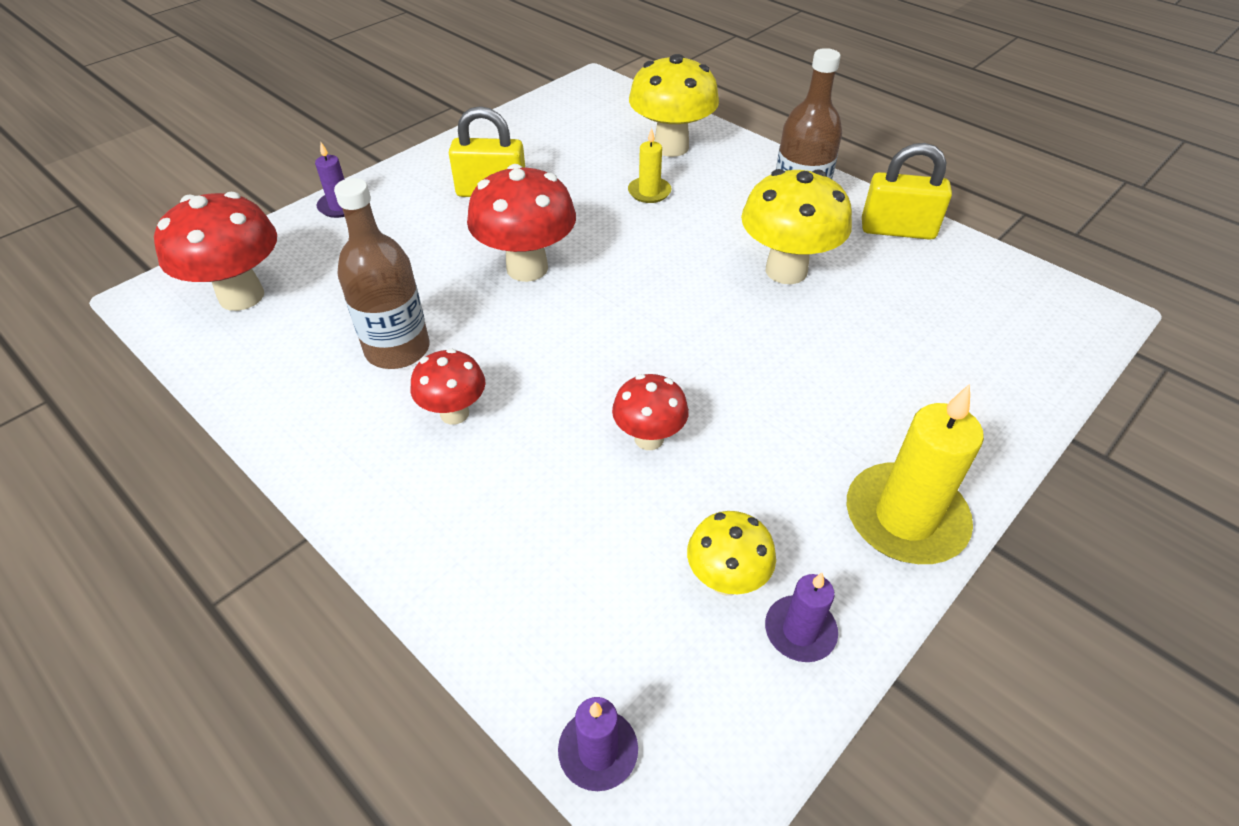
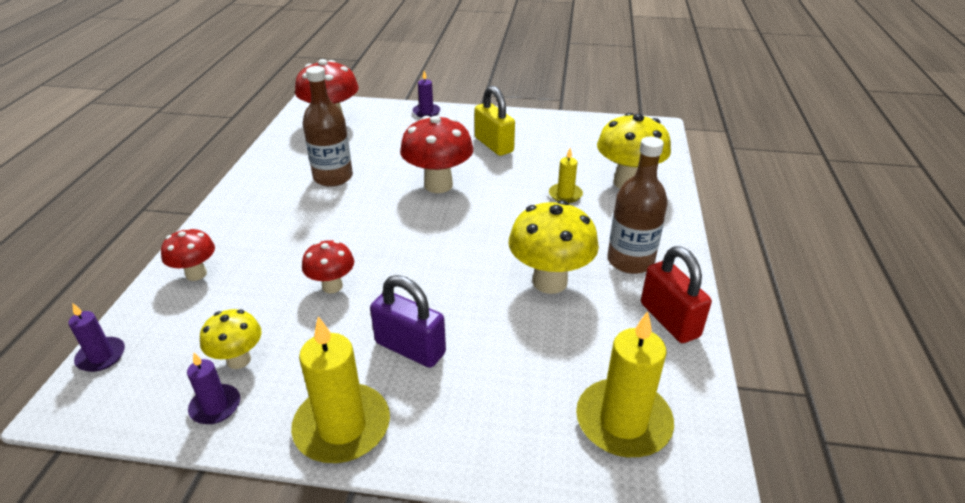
camera: 55 degrees right, 10 degrees down
red mushroom [411,349,486,425] -> red mushroom moved to [161,228,215,281]
yellow padlock [862,143,952,240] -> red padlock [641,246,712,343]
none -> purple padlock [370,275,446,368]
none -> yellow candle [576,311,674,457]

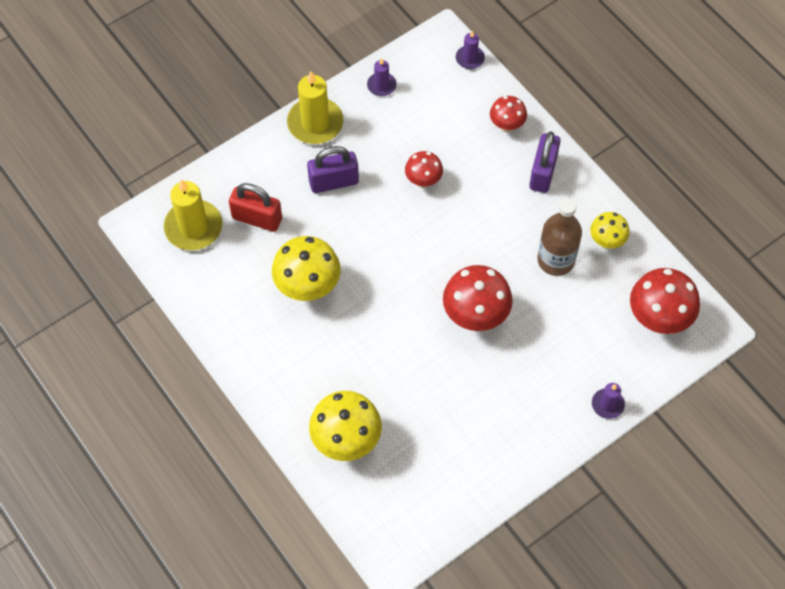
camera: 135 degrees right, 25 degrees up
yellow mushroom [200,309,262,369] -> yellow mushroom moved to [590,212,630,249]
yellow padlock [474,86,515,156] -> none
yellow candle [549,148,583,203] -> none
brown bottle [607,136,667,274] -> none
red padlock [641,246,712,343] -> red padlock moved to [229,183,282,232]
none -> purple padlock [529,131,560,193]

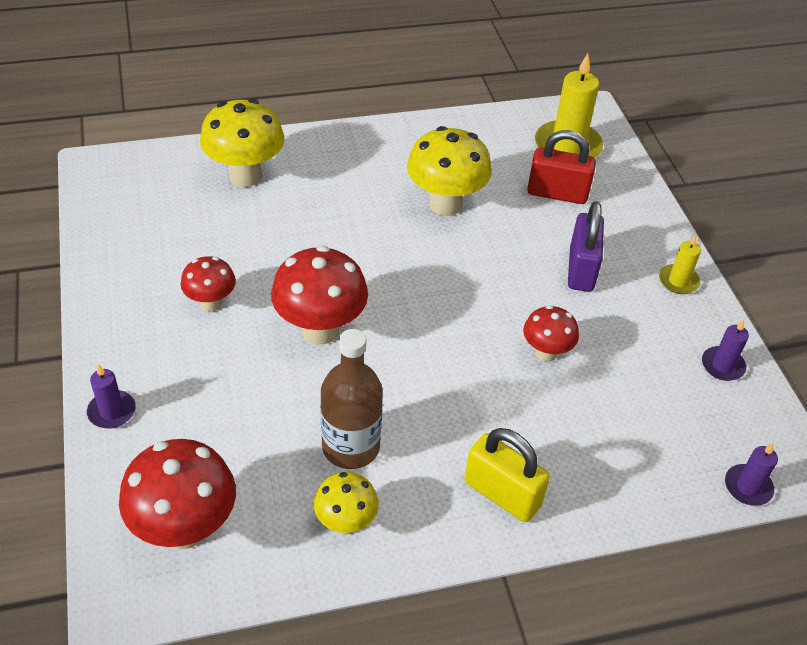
camera: 110 degrees right, 15 degrees down
red padlock [229,183,282,232] -> red padlock turned 60 degrees clockwise [527,130,596,204]
yellow candle [287,71,343,144] -> yellow candle [659,234,701,294], size x0.53
red mushroom [490,96,527,132] -> red mushroom moved to [181,256,236,312]
purple padlock [529,131,560,193] -> yellow padlock [465,428,550,522]

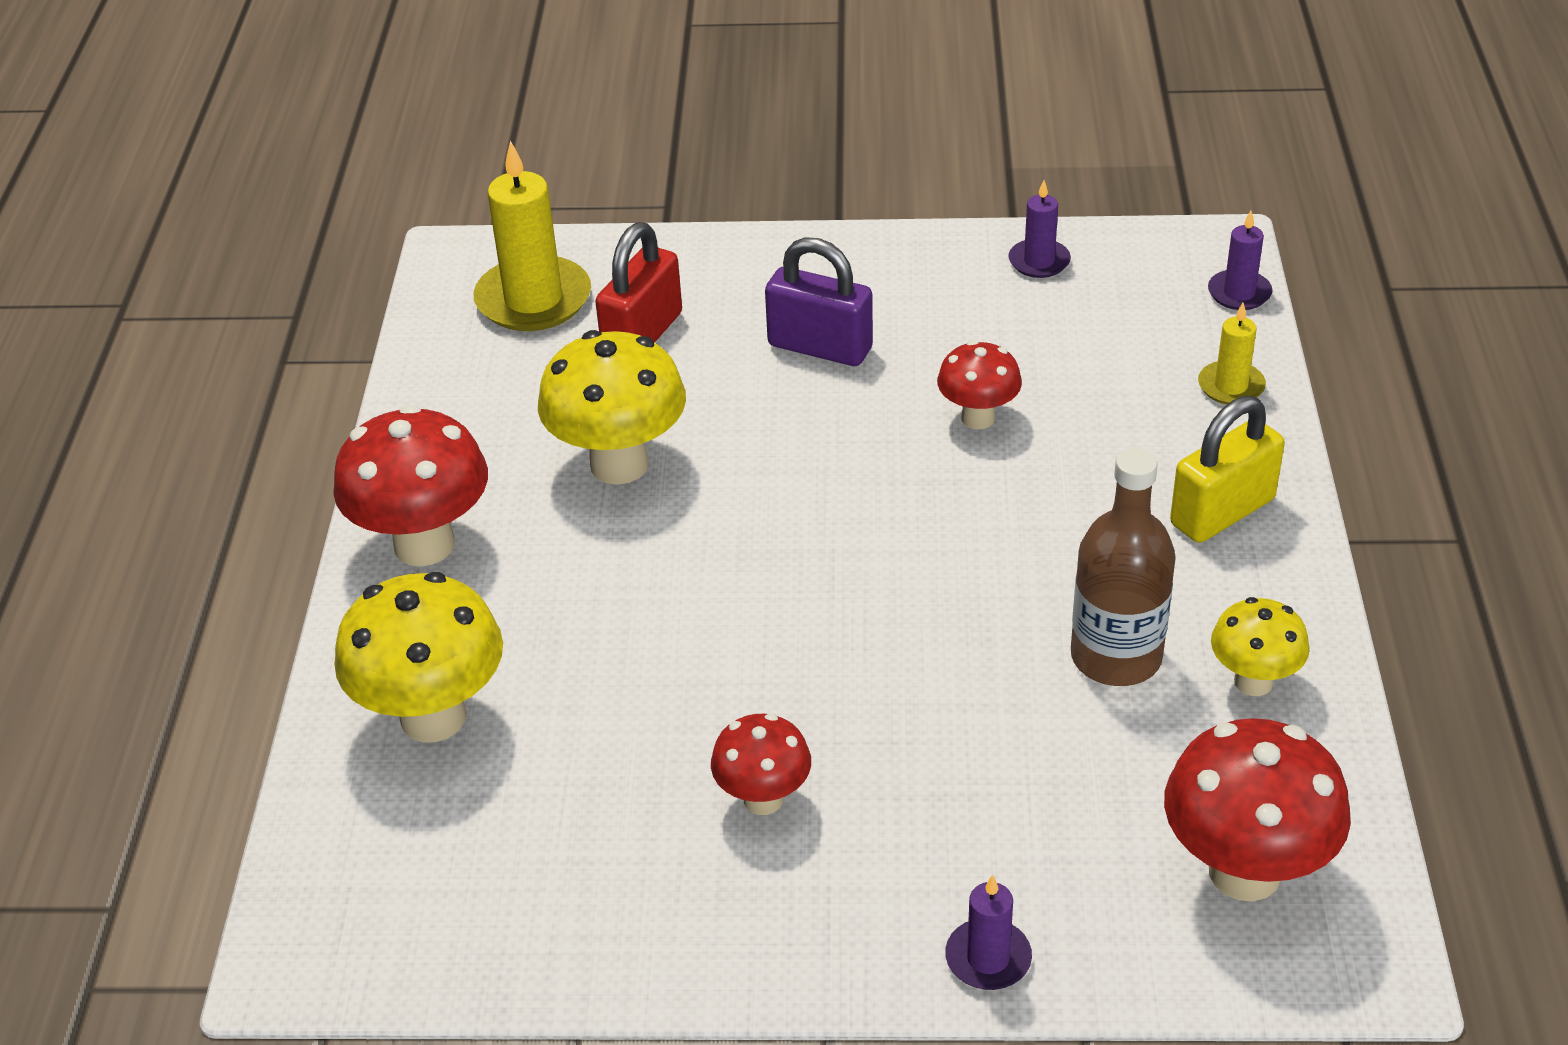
camera: 70 degrees left, 5 degrees down
red mushroom [271,246,368,344] -> red mushroom moved to [333,405,488,567]
yellow candle [659,234,701,294] -> yellow candle moved to [1198,303,1266,404]

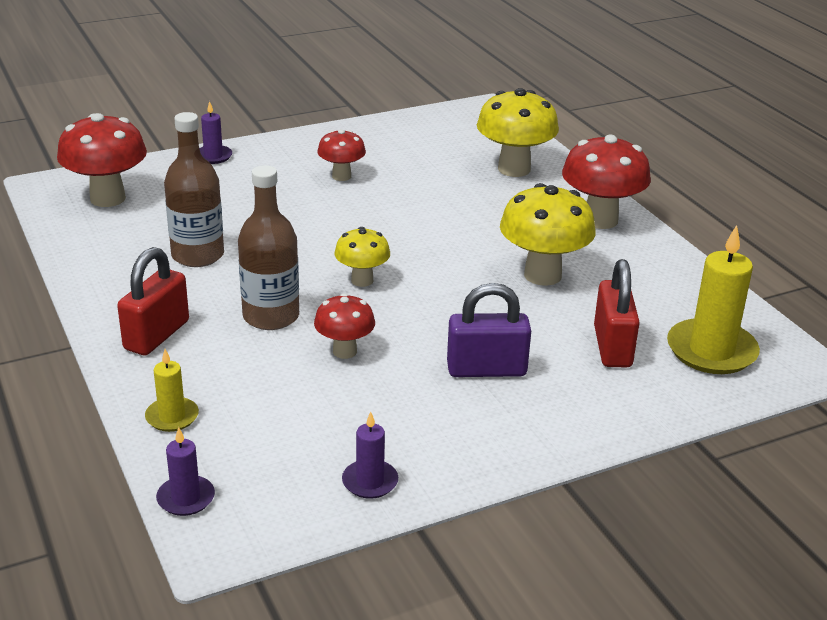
camera: 150 degrees right, 10 degrees down
yellow padlock [1170,396,1285,543] -> red padlock [117,247,189,355]
yellow mushroom [1211,597,1309,696] -> yellow mushroom moved to [334,227,390,287]
none -> brown bottle [238,165,299,330]

